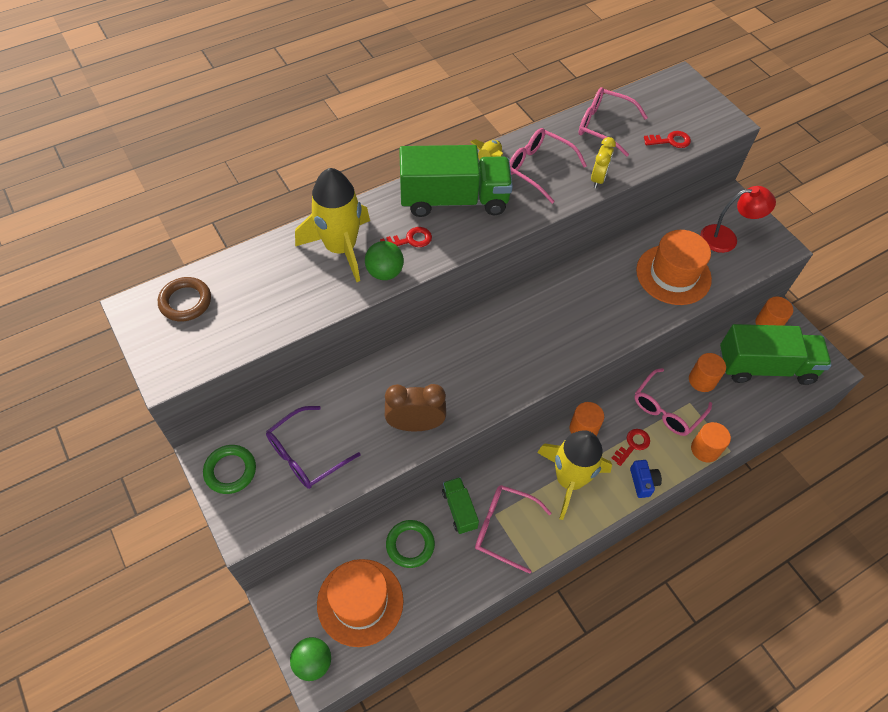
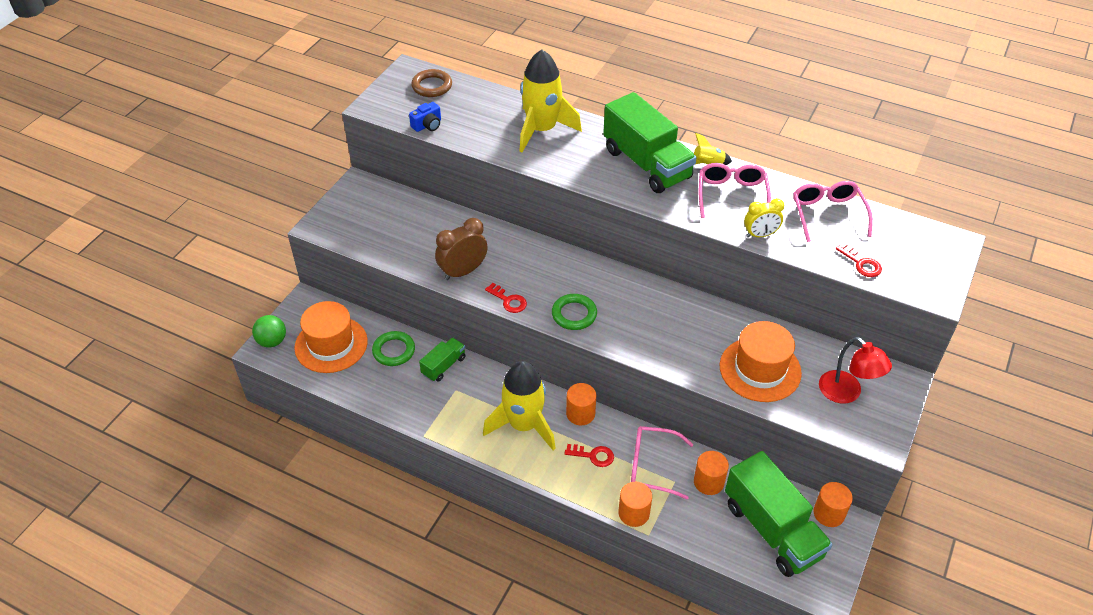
camera: 60 degrees right, 10 degrees down
green ring [203,445,256,494] -> green ring moved to [552,294,597,330]
purple glasses [266,406,361,489] -> none
green ball [365,241,404,280] -> none
red key [380,227,432,247] -> red key moved to [485,283,527,313]
brown clock [385,384,446,431] -> brown clock turned 90 degrees counterclockwise [435,218,488,280]
pink glasses [475,485,551,574] -> none
blue camera [630,460,662,498] -> blue camera moved to [409,102,441,132]

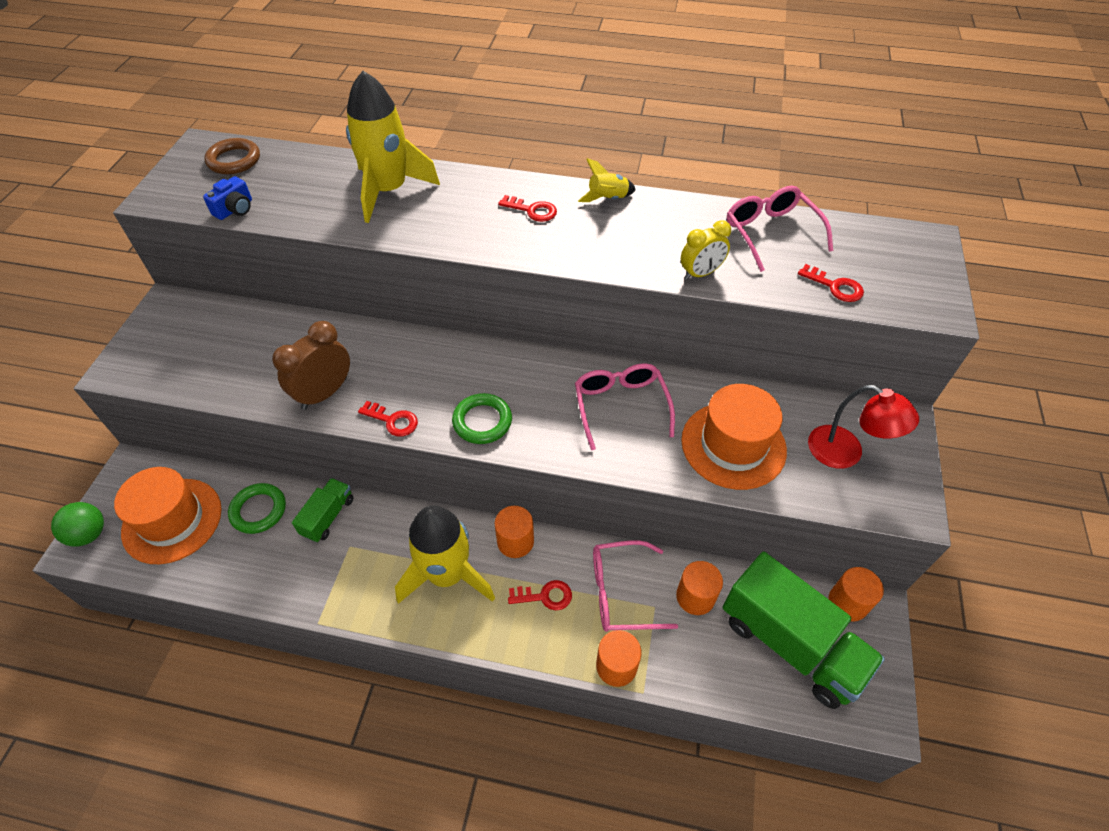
camera: 15 degrees left, 5 degrees up
green truck [603,92,697,193] -> red key [498,195,557,222]
pink glasses [699,163,771,218] -> pink glasses moved to [575,363,675,450]

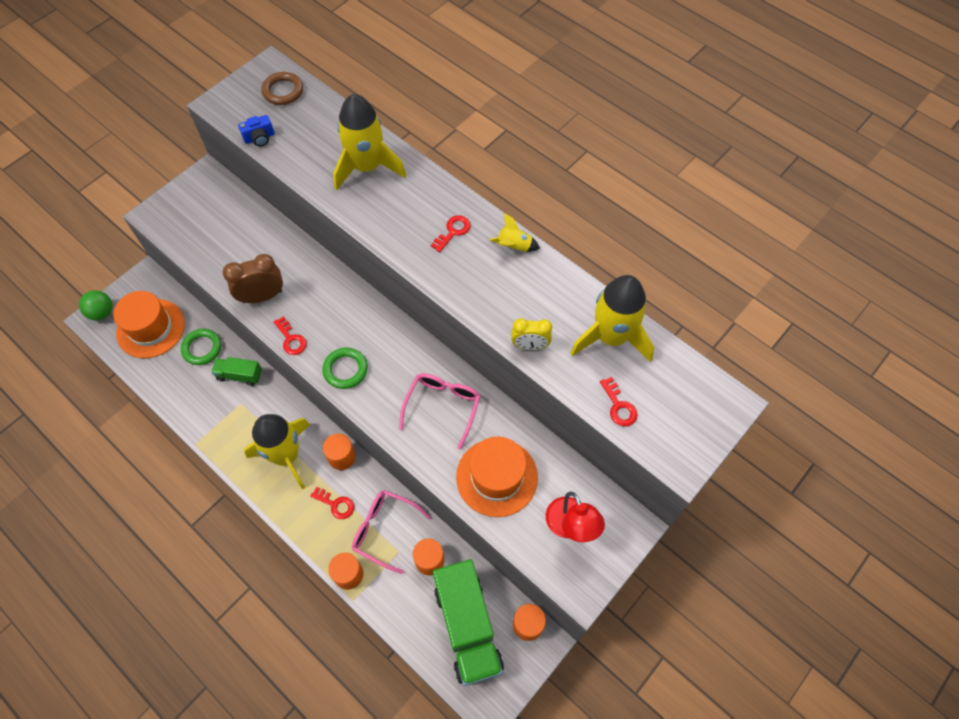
camera: 30 degrees right, 10 degrees up
green truck [292,478,354,542] -> green truck turned 135 degrees counterclockwise [211,357,262,386]
red key [498,195,557,222] -> red key turned 105 degrees counterclockwise [431,215,471,252]
pink glasses [727,186,833,272] -> yellow rocket [570,275,654,362]

